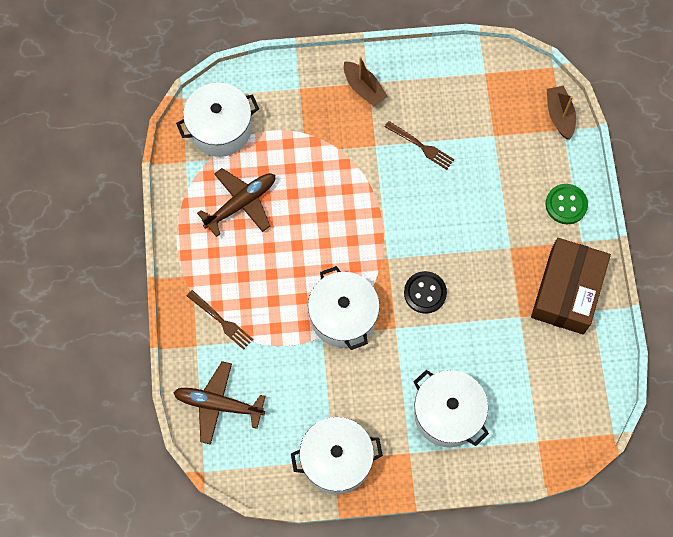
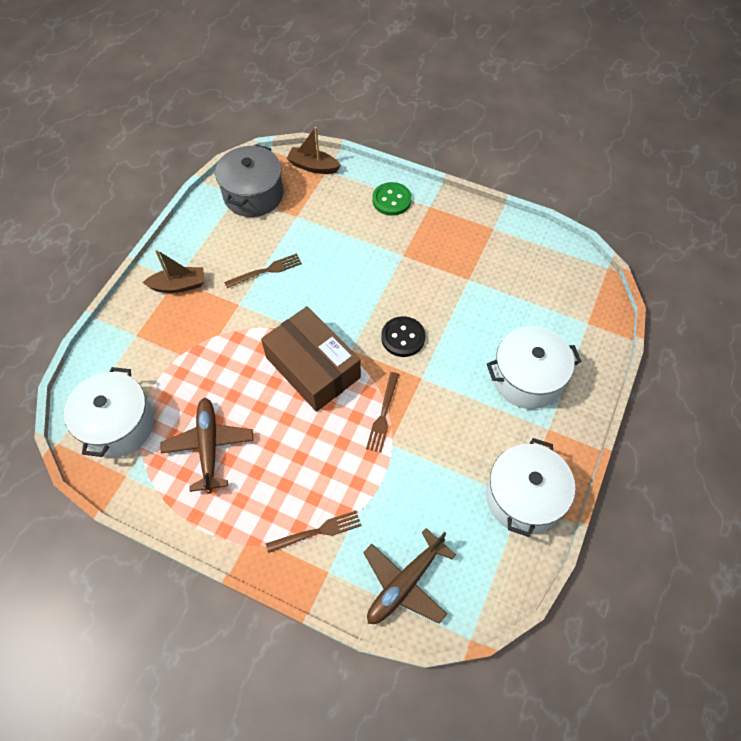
camera: 60 degrees left, 10 degrees down
white pot [308,266,380,350] -> brown fork [366,372,399,453]
brown box [531,238,611,334] -> brown box moved to [261,306,361,412]
none -> grey pot [215,145,284,217]

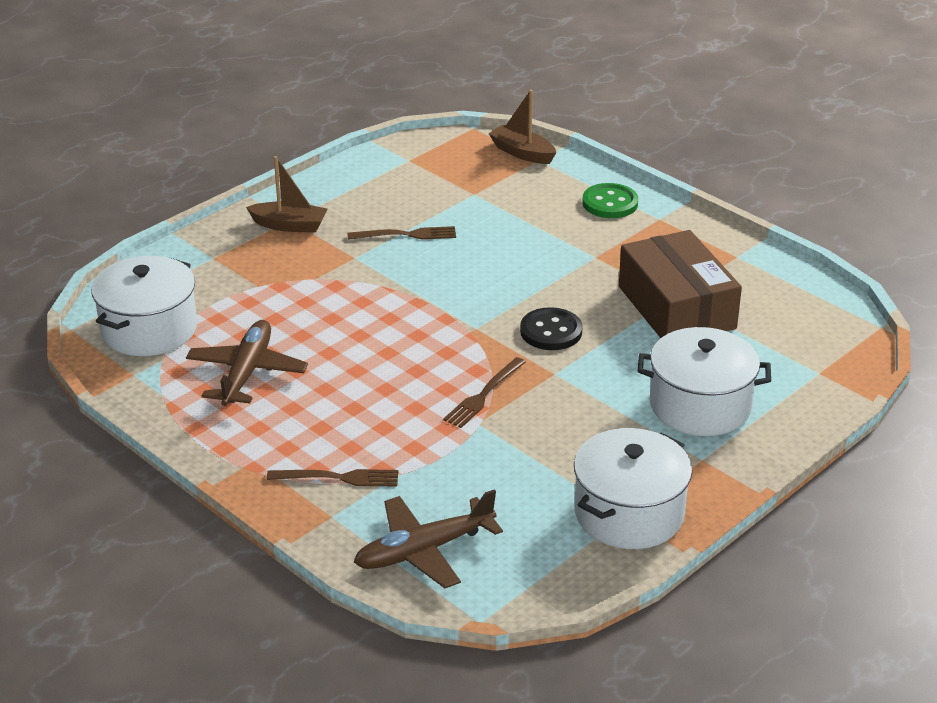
camera: 20 degrees right, 25 degrees down
grey pot [215,145,284,217] -> none
brown box [261,306,361,412] -> brown box moved to [619,230,742,338]

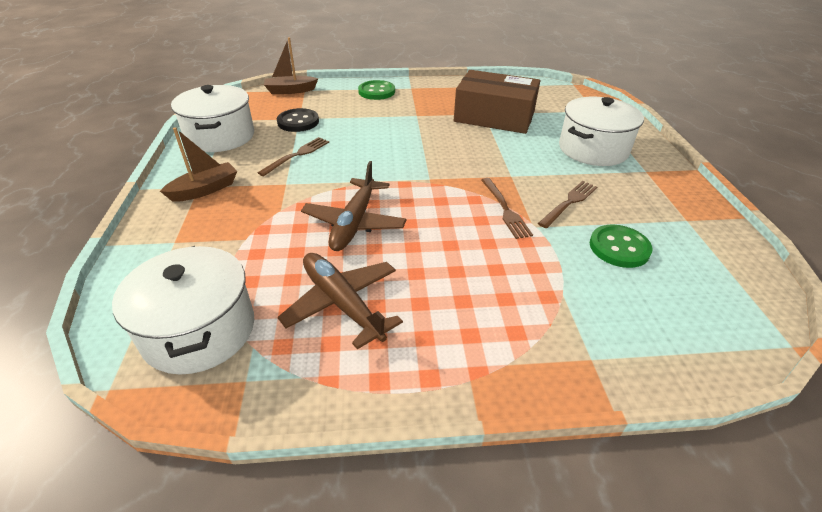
camera: 50 degrees left, 5 degrees up
brown fork [267,469,398,487] -> brown fork moved to [538,181,597,228]
brown plane [354,489,503,588] -> brown plane moved to [301,161,407,251]
black button [520,307,583,350] -> black button moved to [277,108,319,132]
white pot [574,428,692,549] -> white pot moved to [171,85,254,152]
none -> green button [590,224,652,268]

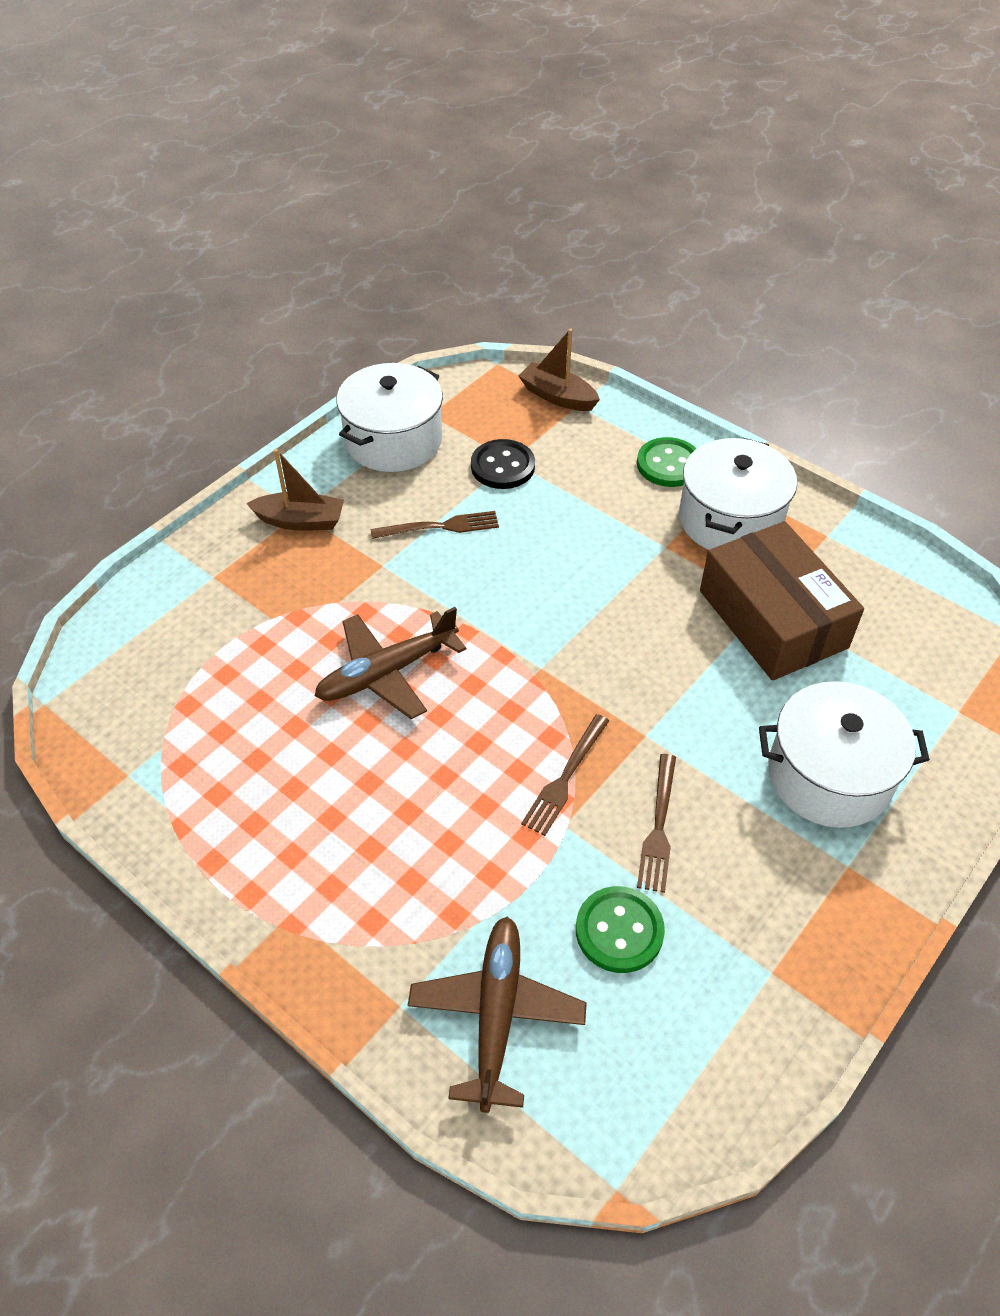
camera: 45 degrees right, 10 degrees up
white pot [112,246,254,374] -> white pot moved to [679,438,797,550]
brown plane [278,253,403,349] -> brown plane moved to [408,917,587,1113]
brown fork [538,181,597,228] -> brown fork turned 105 degrees clockwise [637,754,676,893]

